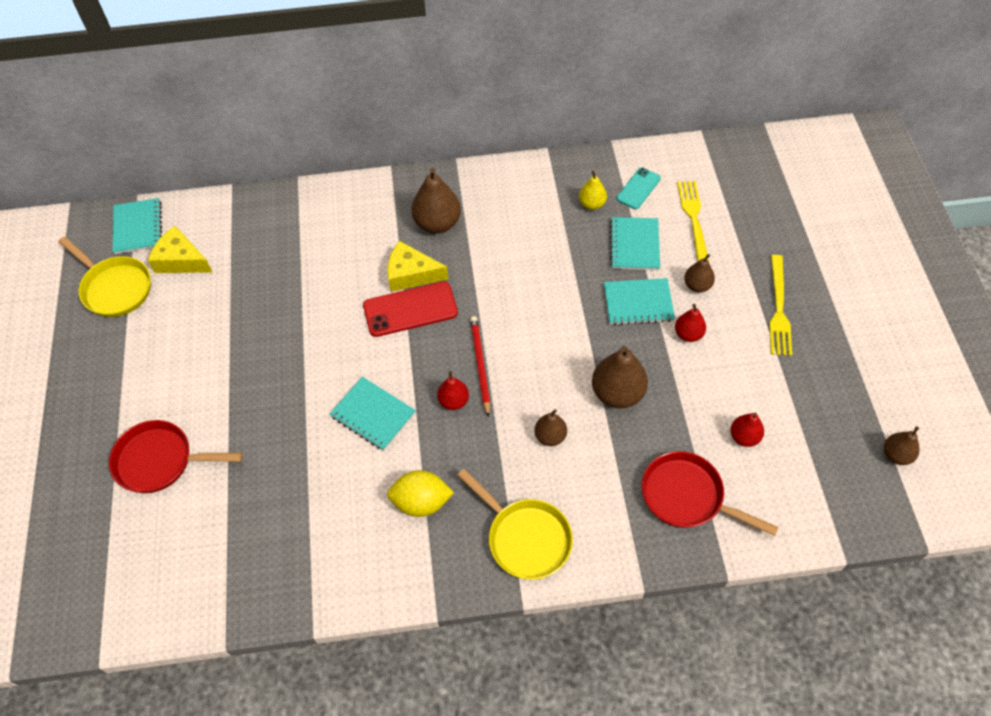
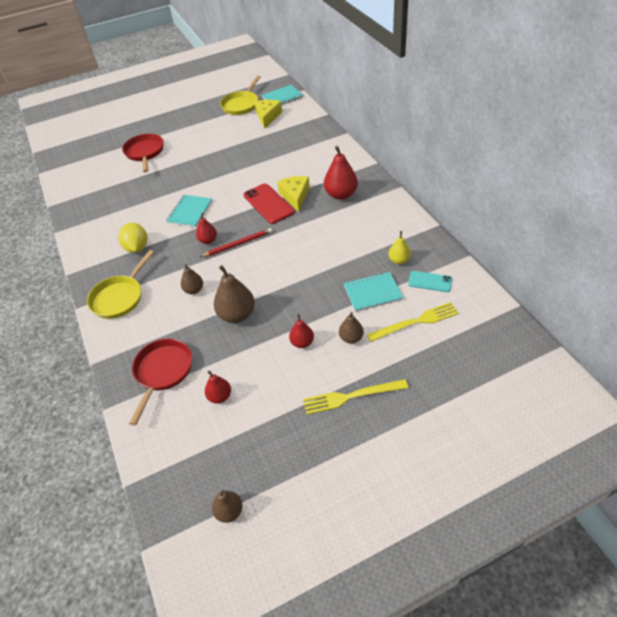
camera: 75 degrees right, 10 degrees down
brown pear [411,168,461,233] -> red pear [324,146,358,200]
turquoise notebook [604,278,675,325] -> none

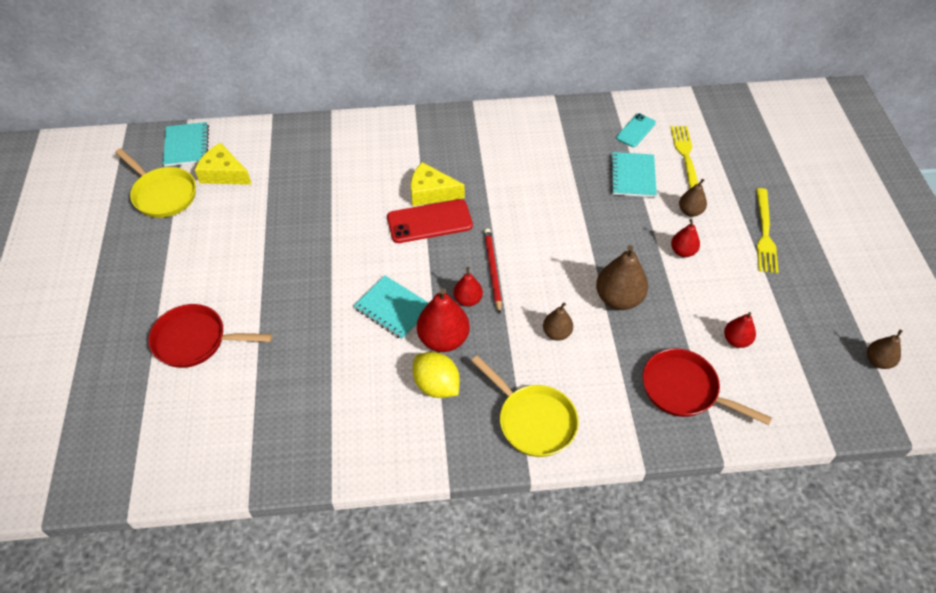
camera: 75 degrees left, 5 degrees up
yellow lemon [118,223,147,253] -> yellow lemon turned 45 degrees clockwise [413,352,459,398]
red pear [324,146,358,200] -> red pear moved to [417,288,470,352]
yellow pear [389,231,411,264] -> none

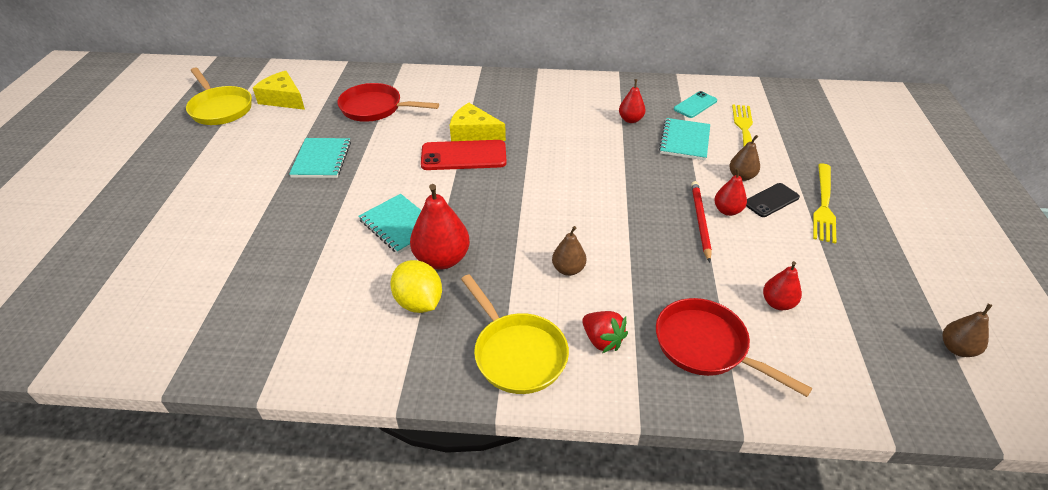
camera: 10 degrees right, 10 degrees down
red pan [149,304,272,368] -> red pan moved to [337,83,439,122]
turquoise notebook [163,122,209,167] -> turquoise notebook moved to [289,138,351,178]
red pear [453,267,483,307] -> red pear moved to [619,79,646,123]
red pencil [484,228,502,313] -> red pencil moved to [691,181,712,262]
brown pear [596,245,648,310] -> none
none -> red strawberry [582,311,628,353]
none -> black phone [746,183,800,217]

